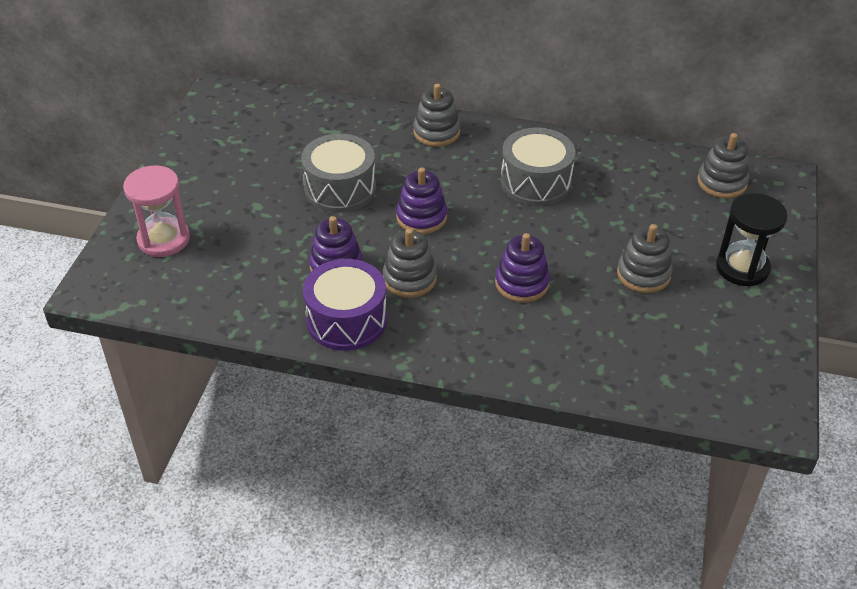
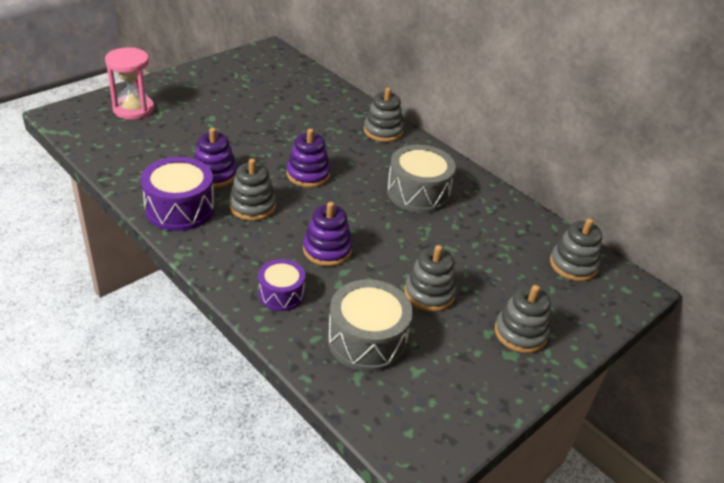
camera: 30 degrees right, 5 degrees down
grey drum [301,134,376,213] -> grey drum moved to [328,279,413,372]
black hourglass [716,193,788,286] -> grey stacking toy [494,285,551,353]
none -> purple drum [258,259,305,311]

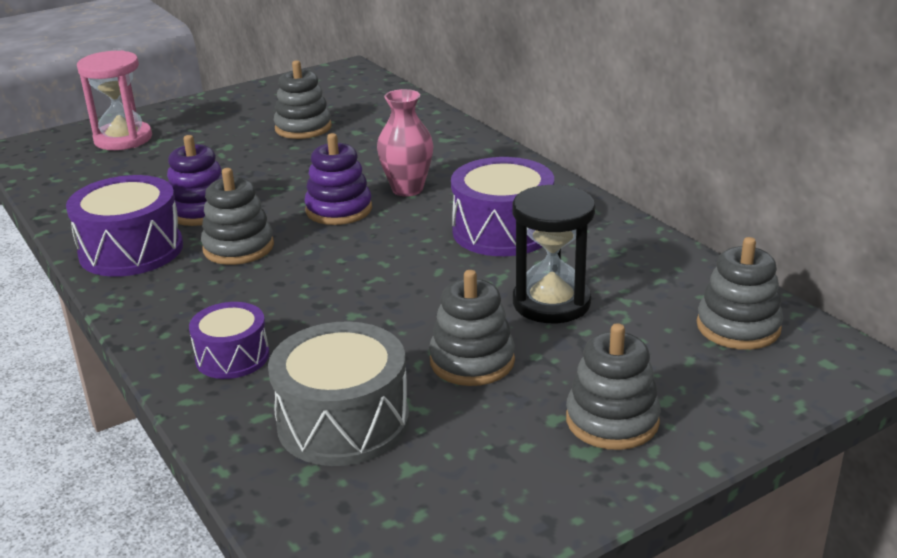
camera: 15 degrees right, 10 degrees down
purple stacking toy [303,202,352,266] -> none
grey stacking toy [364,88,404,142] -> grey stacking toy moved to [274,60,332,139]
grey drum [387,145,456,213] -> purple drum [451,157,554,256]
none -> pink vase [377,89,433,197]
none -> black hourglass [513,184,595,323]

